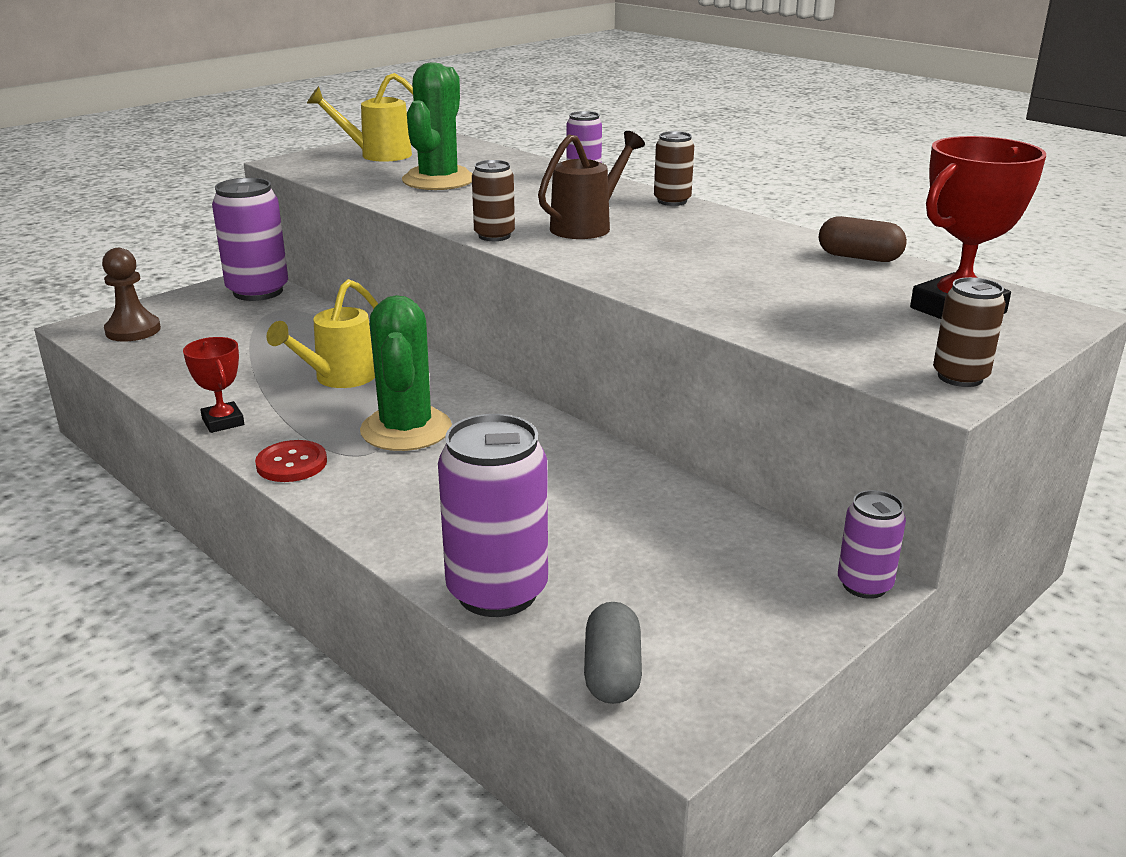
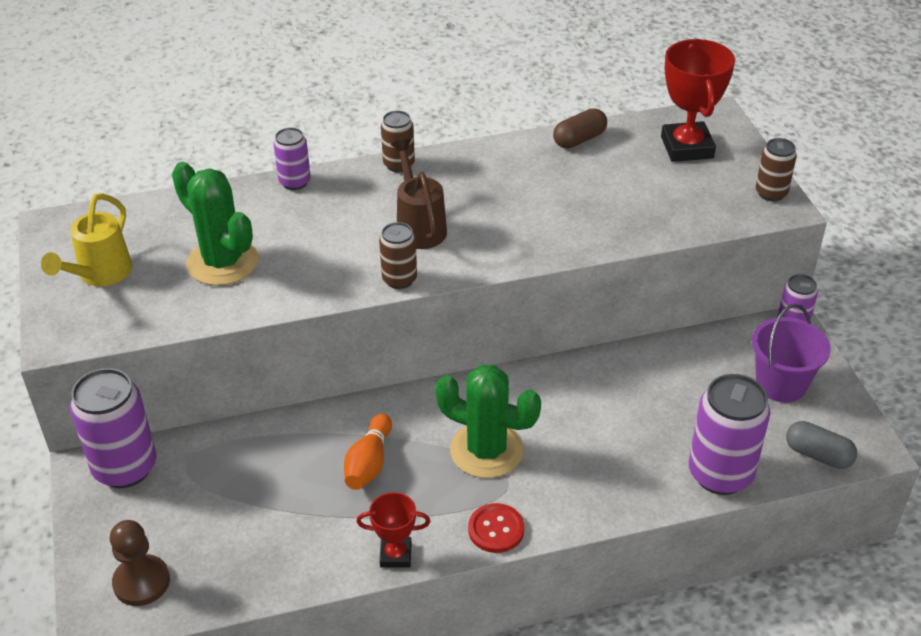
camera: 60 degrees left, 15 degrees up
yellow watering can [266,279,378,388] -> orange bowling pin [344,414,392,490]
none -> purple bucket [752,304,831,402]

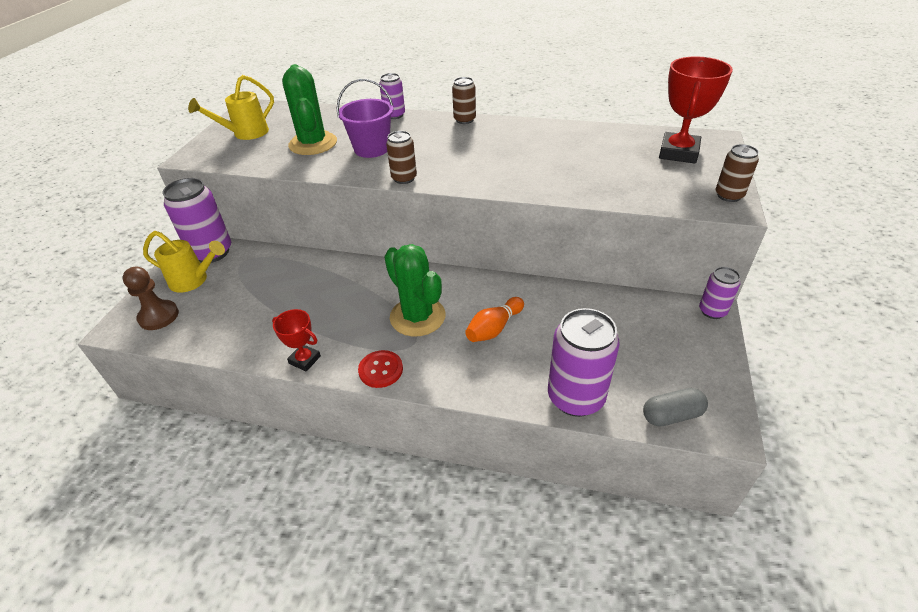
camera: 30 degrees right, 0 degrees up
orange bowling pin [344,414,392,490] -> orange bowling pin moved to [465,297,524,342]
brown watering can [391,139,447,249] -> none
brown capsule [553,108,607,148] -> none
purple bucket [752,304,831,402] -> purple bucket moved to [337,79,393,158]
grey capsule [786,421,857,469] -> grey capsule turned 75 degrees counterclockwise [643,388,708,427]
none -> yellow watering can [143,231,225,293]

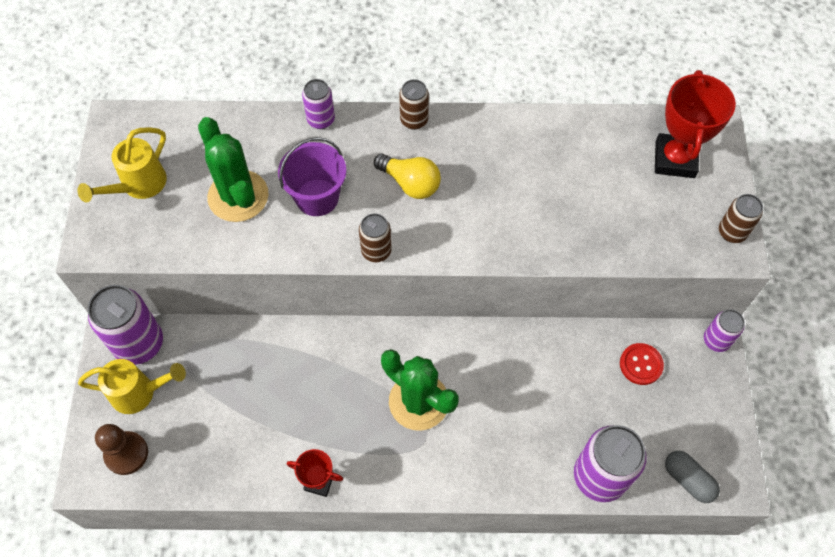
camera: 15 degrees left, 20 degrees up
red button [358,350,403,388] -> red button moved to [620,343,664,385]
orange bowling pin [465,297,524,342] -> none
grey capsule [643,388,708,427] -> grey capsule turned 75 degrees clockwise [665,451,720,503]
none -> yellow light bulb [374,154,441,199]

